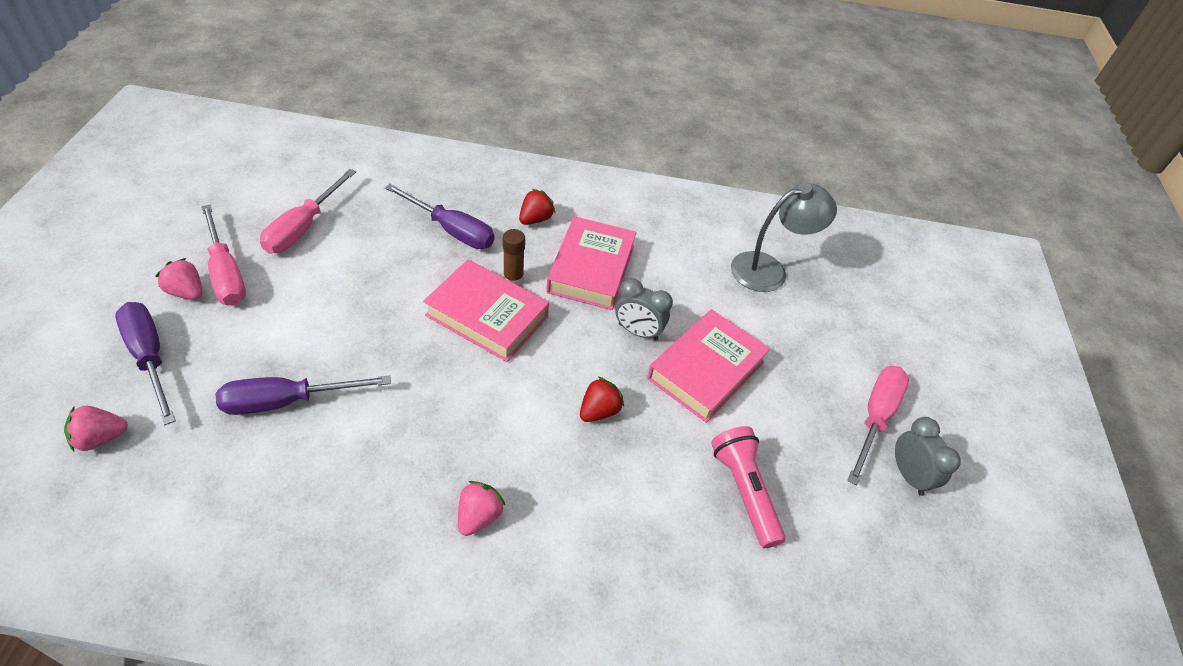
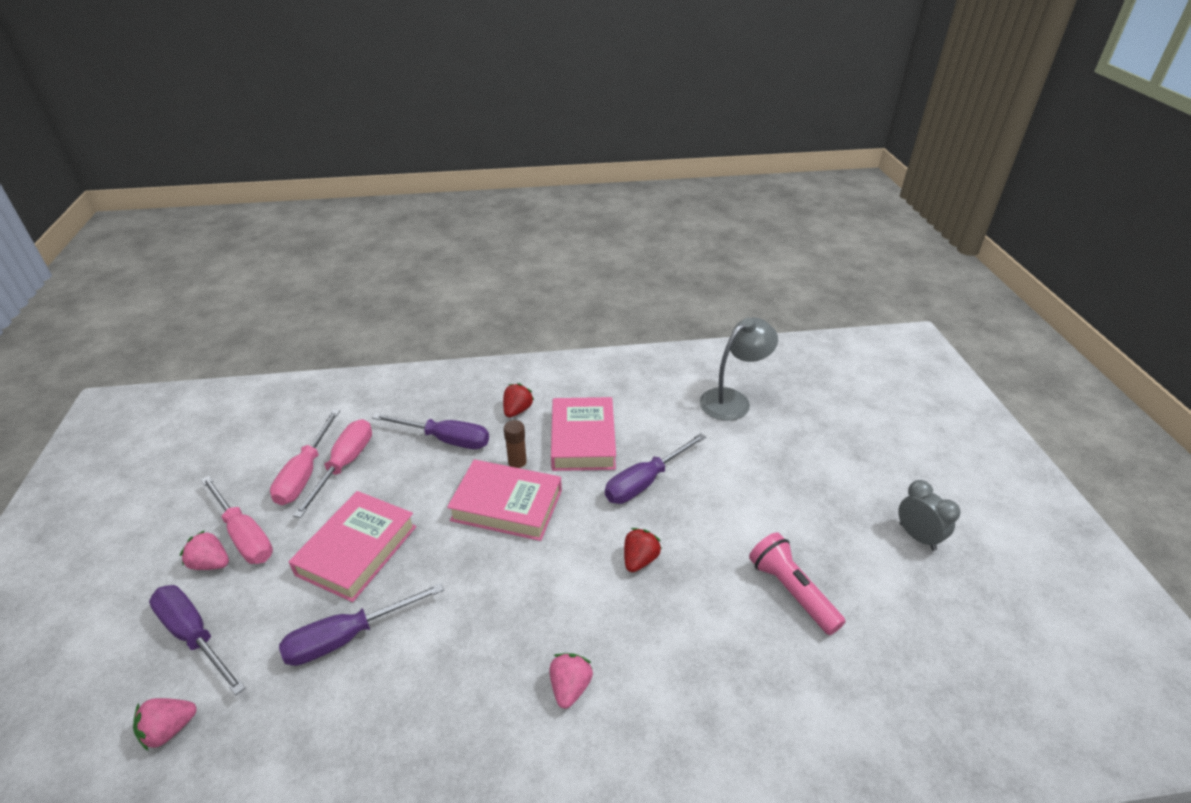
camera: 10 degrees left, 10 degrees down
grey clock [615,278,673,341] -> purple screwdriver [605,433,706,504]
pink book [647,309,770,423] -> pink book moved to [289,491,416,602]
pink screwdriver [847,366,909,485] -> pink screwdriver moved to [293,419,372,518]

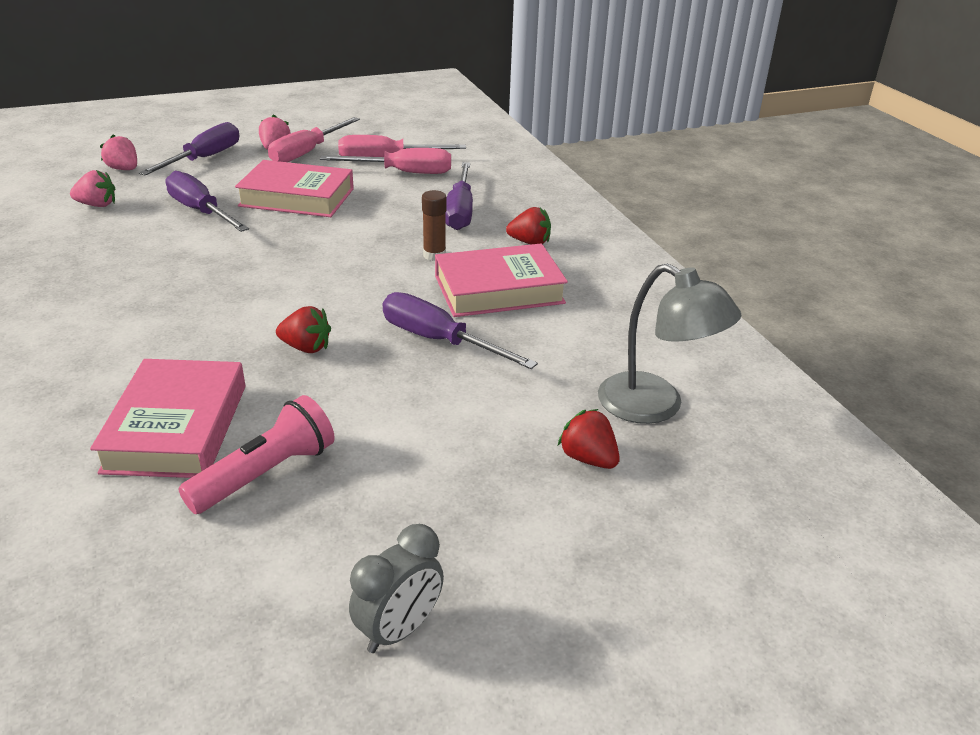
camera: 75 degrees right, 5 degrees down
pink book [447,459,562,541] -> pink book moved to [90,359,245,478]
pink strawberry [549,653,593,709] -> pink strawberry moved to [70,170,115,207]
none -> red strawberry [558,409,620,469]

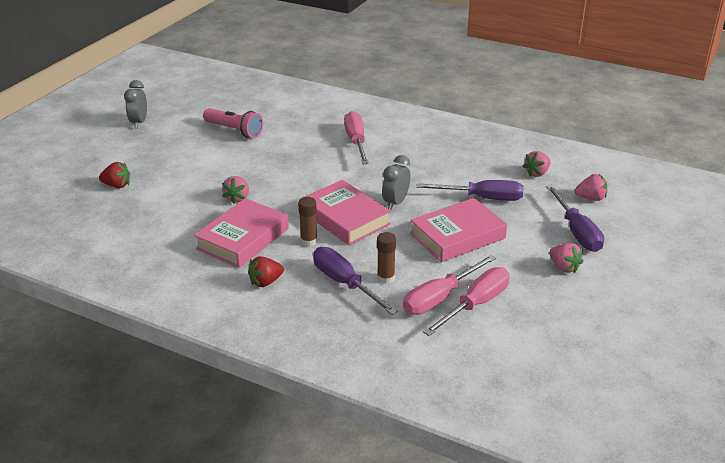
camera: 140 degrees right, 0 degrees up
pink book [90,359,245,478] -> pink book moved to [302,180,391,245]
pink flashlight [178,395,335,514] -> pink flashlight turned 60 degrees counterclockwise [203,108,263,138]
pink screwdriver [268,117,360,162] -> pink screwdriver moved to [344,111,369,164]
red strawberry [276,306,331,353] -> none
purple screwdriver [382,292,538,369] -> pink strawberry [222,176,249,204]
grey lamp [598,263,742,424] -> none
none -> brown glue stick [377,232,396,284]
none -> grey clock [382,155,410,210]

